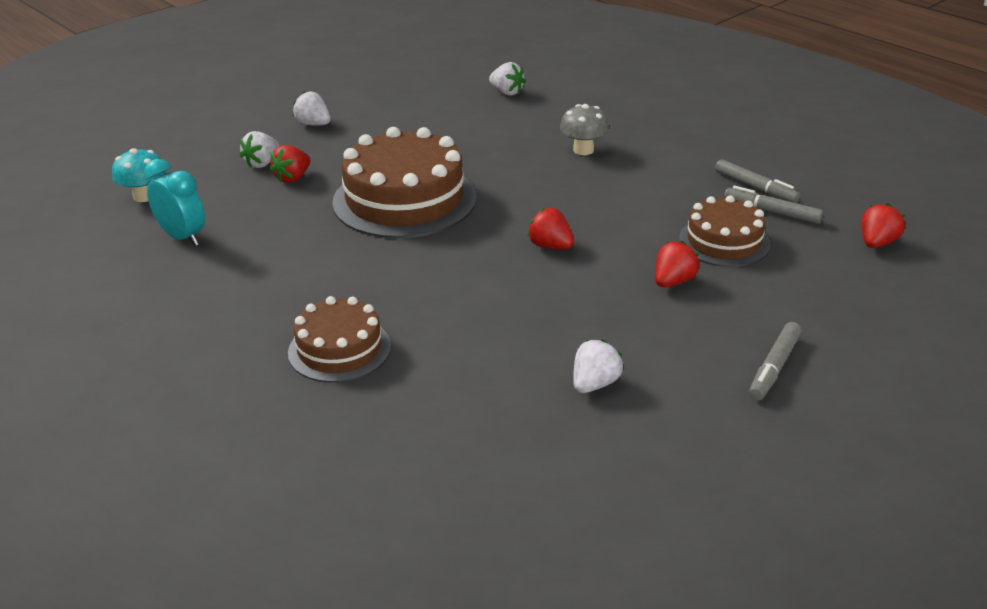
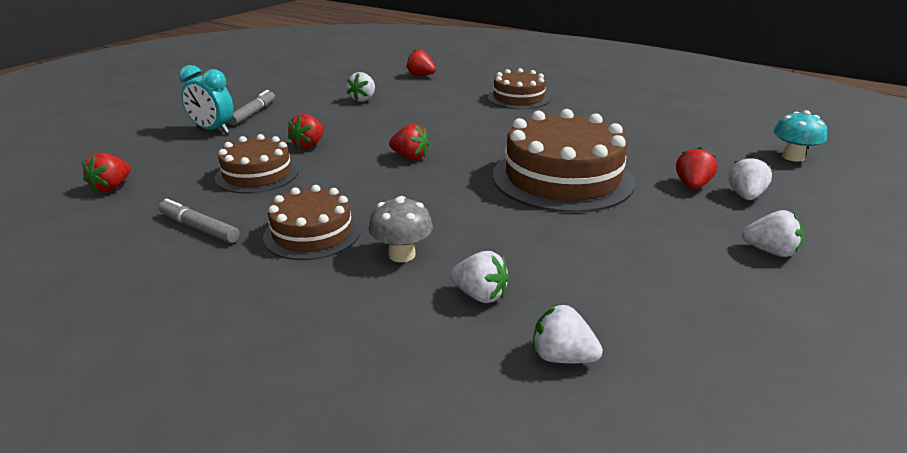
camera: 165 degrees right, 5 degrees down
turquoise clock [144,159,205,246] -> turquoise clock moved to [179,65,233,134]
grey marker [724,186,823,224] -> none
none -> brown cake [263,185,361,260]
none -> red strawberry [406,49,436,76]
none -> white strawberry [450,251,509,303]

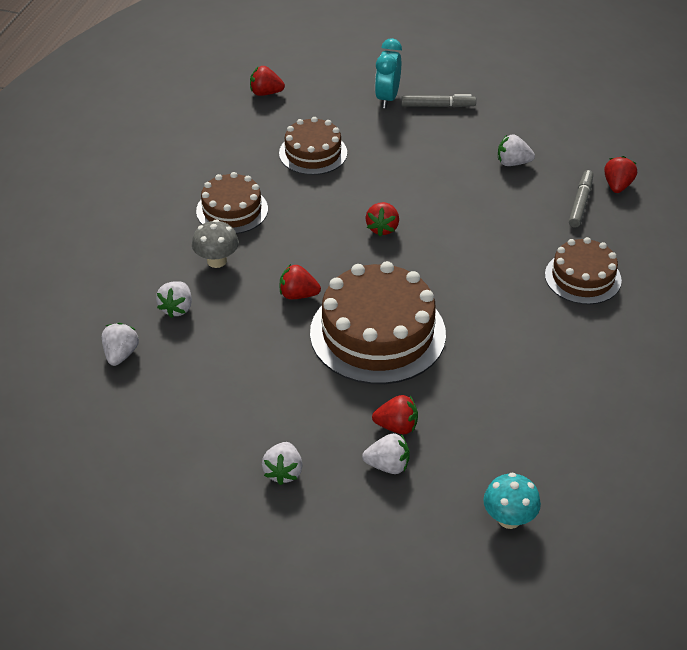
camera: 75 degrees right, 15 degrees up
grey marker [158,199,240,243] -> grey marker moved to [569,170,593,228]
red strawberry [288,114,324,148] -> red strawberry moved to [280,264,321,299]

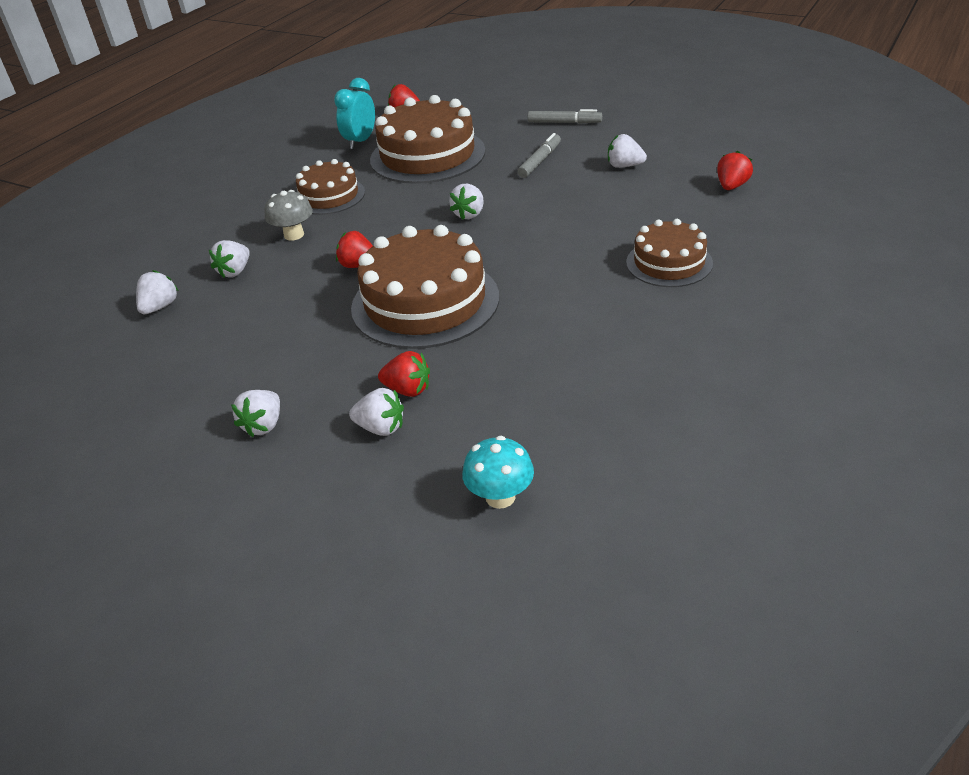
camera: 15 degrees right, 5 degrees down
brown cake [279,117,347,175] -> brown cake [370,95,486,184], size x1.71
red strawberry [365,202,399,236] -> white strawberry [449,184,484,220]
turquoise clock [375,38,402,108] -> turquoise clock moved to [334,78,375,149]
grey marker [569,170,593,228] -> grey marker moved to [518,133,561,178]

